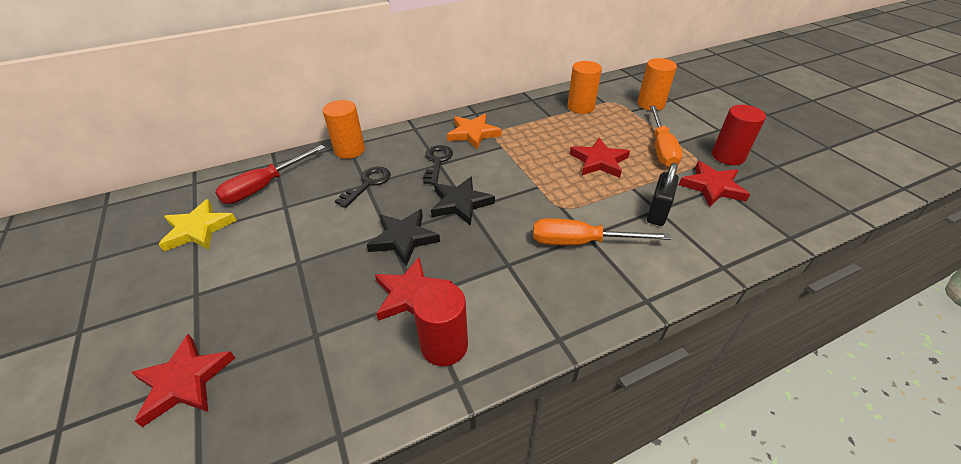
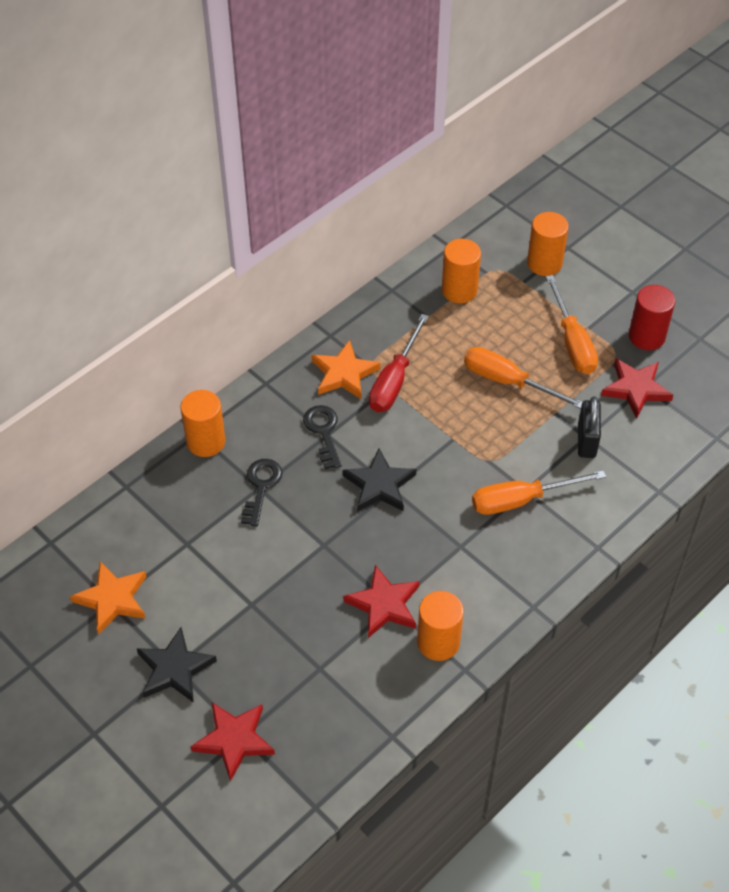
camera: 20 degrees left, 10 degrees up
yellow star [158,199,237,251] -> orange star [70,562,146,634]
red screwdriver [215,145,325,204] -> red screwdriver moved to [369,314,429,412]
black star [367,209,440,266] -> black star moved to [136,627,217,703]
red cylinder [412,281,468,366] -> orange cylinder [417,591,464,661]
red star [570,138,630,178] -> orange screwdriver [464,347,582,409]

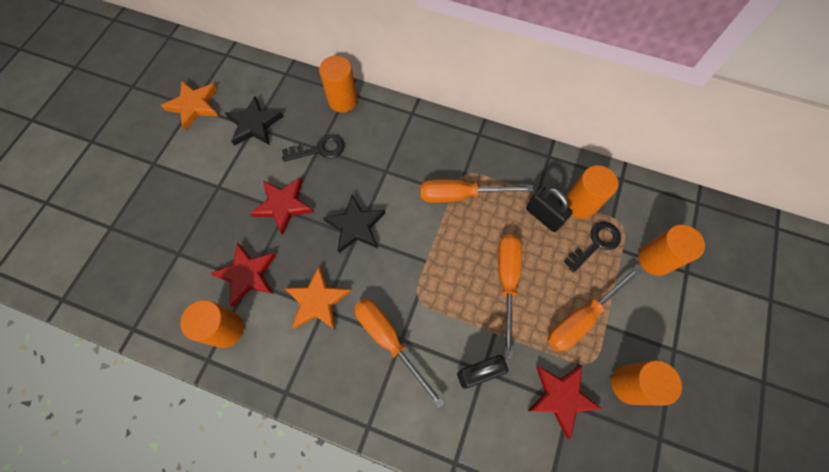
camera: 65 degrees right, 15 degrees up
black star [136,627,217,703] -> black star moved to [225,96,283,146]
red star [190,703,275,782] -> red star moved to [250,178,314,235]
black key [303,405,341,469] -> black key moved to [564,222,621,272]
orange star [311,340,380,399] -> orange star moved to [284,266,351,329]
red screwdriver [369,314,429,412] -> orange screwdriver [420,179,533,203]
red cylinder [629,285,675,350] -> orange cylinder [611,360,682,406]
none -> black padlock [526,187,573,232]

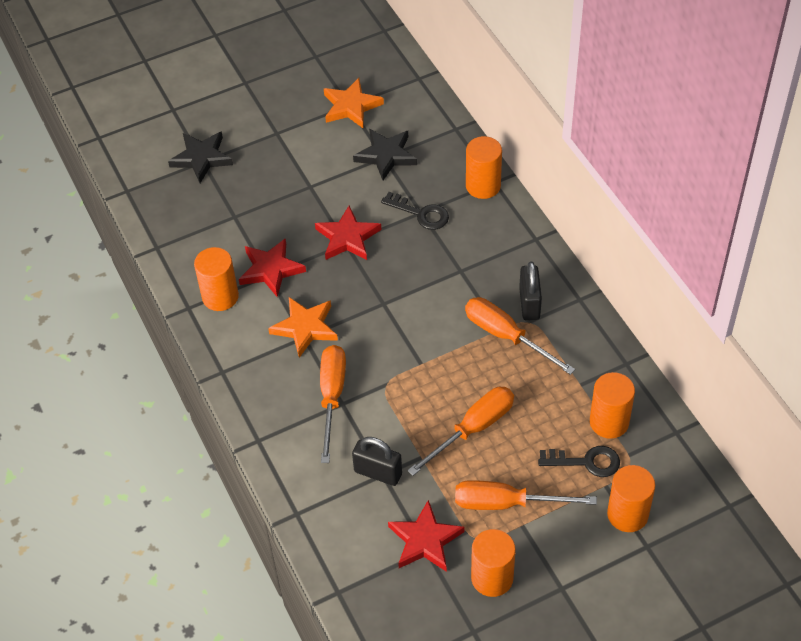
camera: 45 degrees right, 15 degrees down
black star [323,195,385,253] -> black star moved to [168,132,233,183]
black padlock [526,187,573,232] -> black padlock moved to [519,262,542,321]

